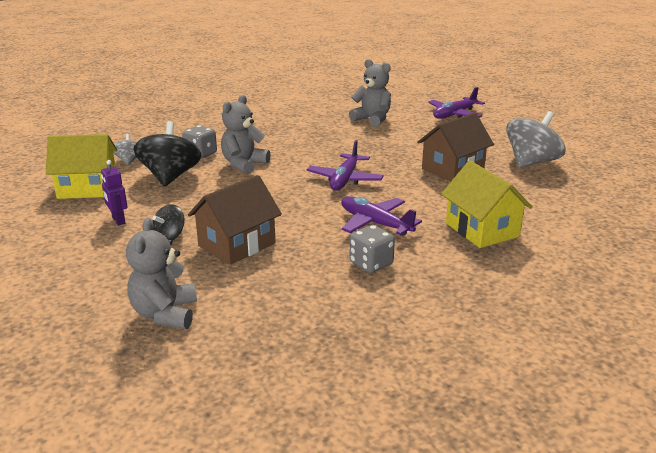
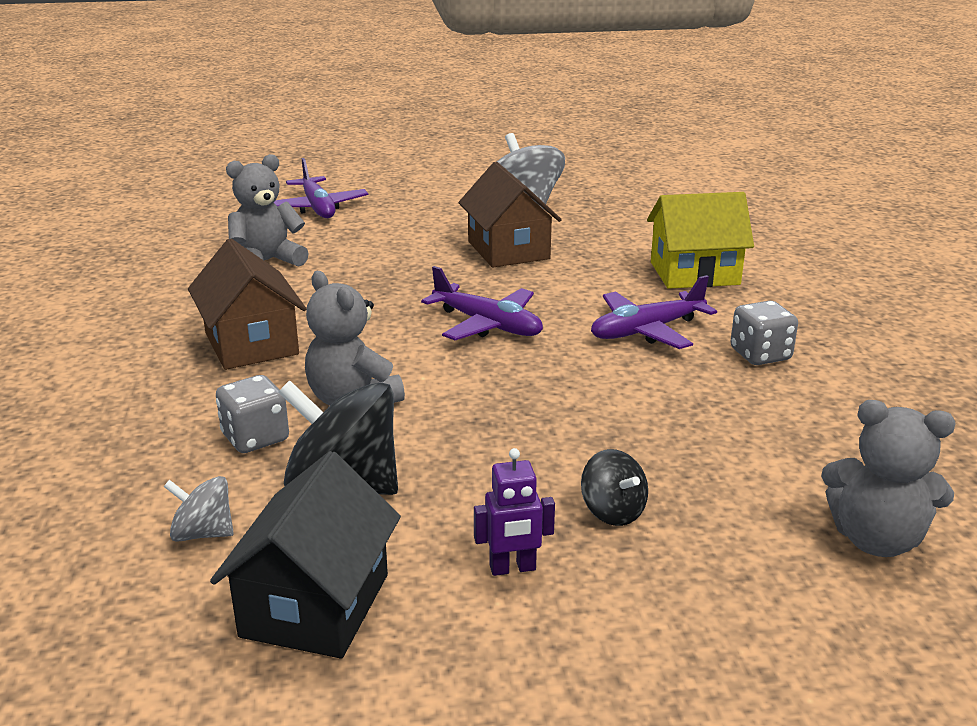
camera: 70 degrees left, 0 degrees up
yellow house [46,134,117,199] -> black house [210,451,401,659]
brown house [188,175,282,265] -> brown house moved to [188,239,306,370]

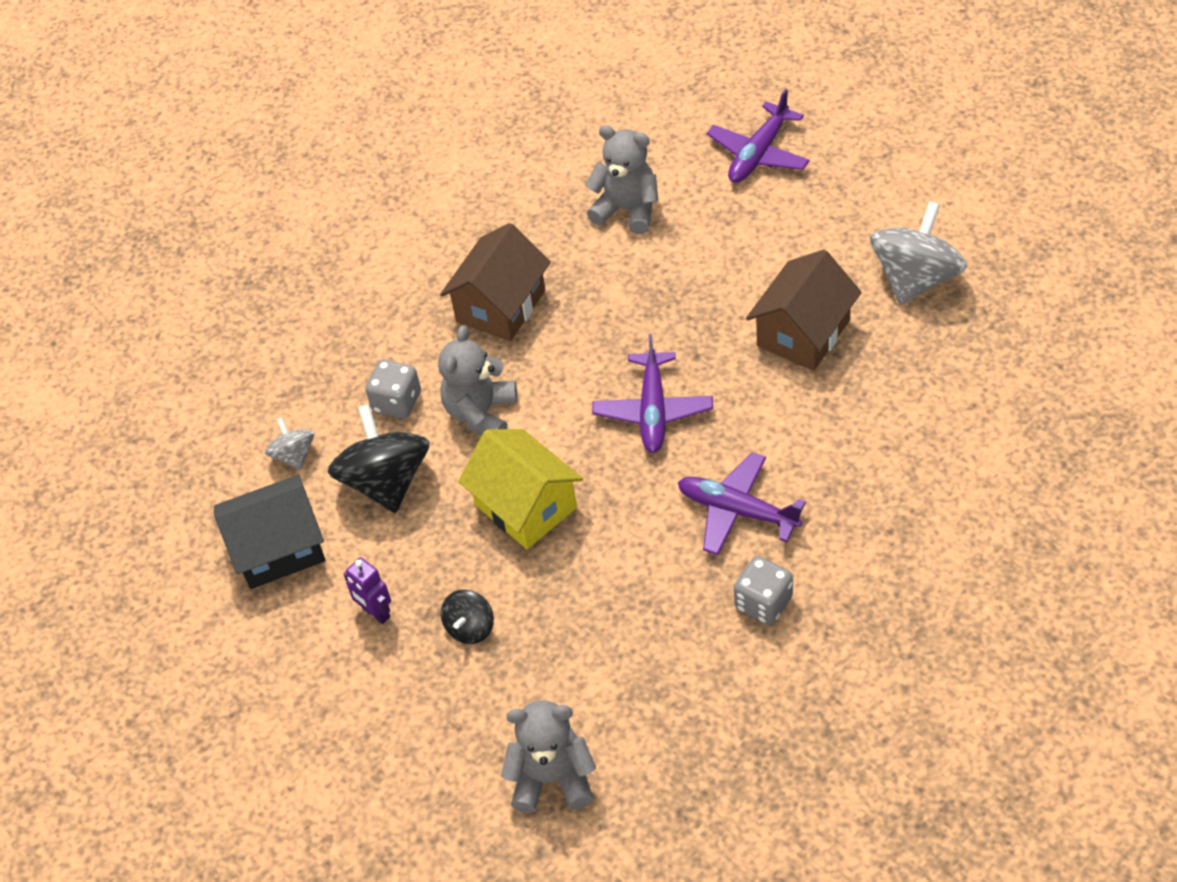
camera: 60 degrees right, 25 degrees up
yellow house [647,192,754,289] -> yellow house moved to [458,429,583,549]
grey teddy bear [821,400,955,557] -> grey teddy bear turned 105 degrees clockwise [501,700,596,813]

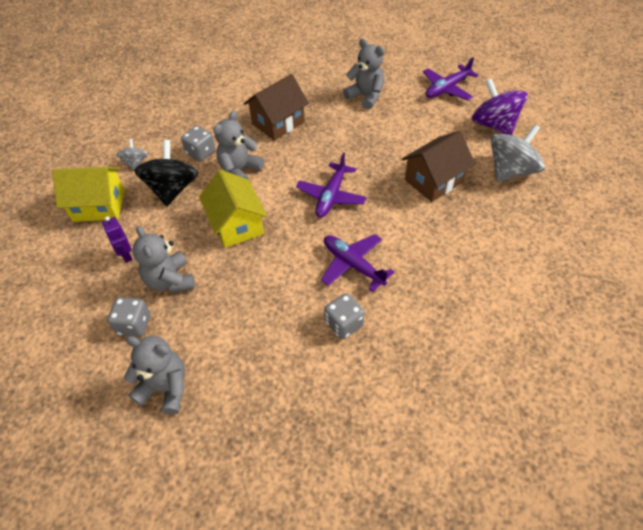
camera: 15 degrees right, 0 degrees up
black house [214,475,325,589] -> yellow house [52,167,125,222]
black spinning top [441,589,494,644] -> grey teddy bear [132,226,195,293]
none -> grey dice [108,297,151,337]
none -> purple spinning top [472,78,528,135]

